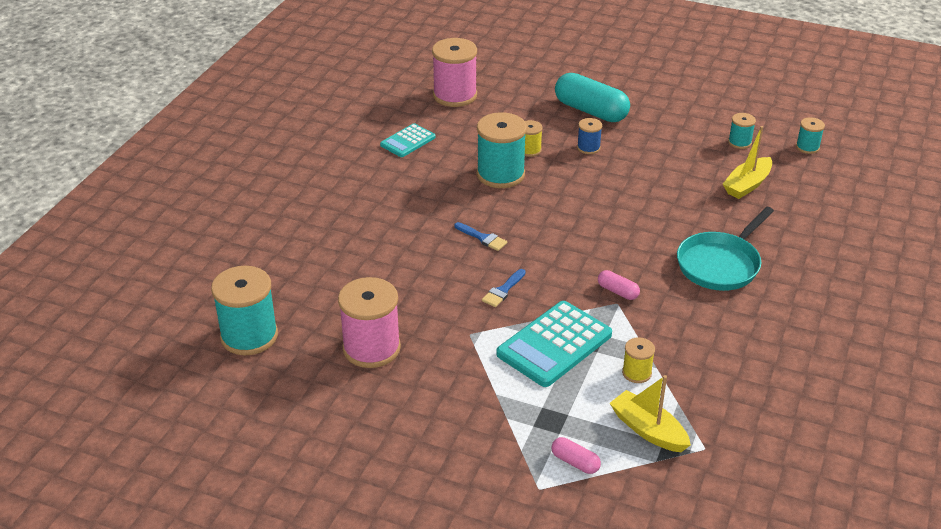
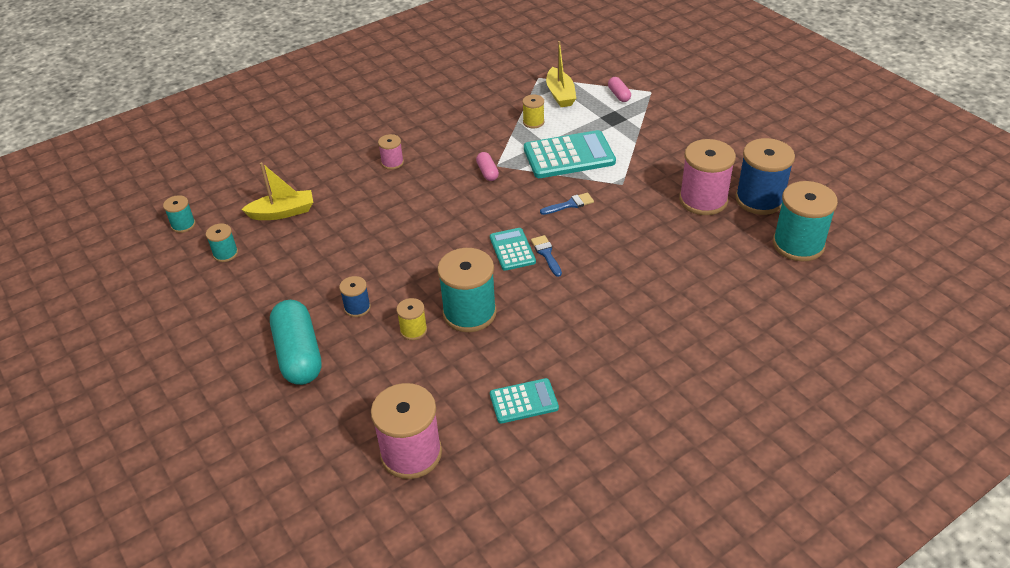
camera: 145 degrees left, 5 degrees up
turquoise pan [677,207,774,291] -> pink spool [378,134,404,170]
none -> turquoise calculator [490,228,536,271]
none -> blue spool [735,138,795,215]

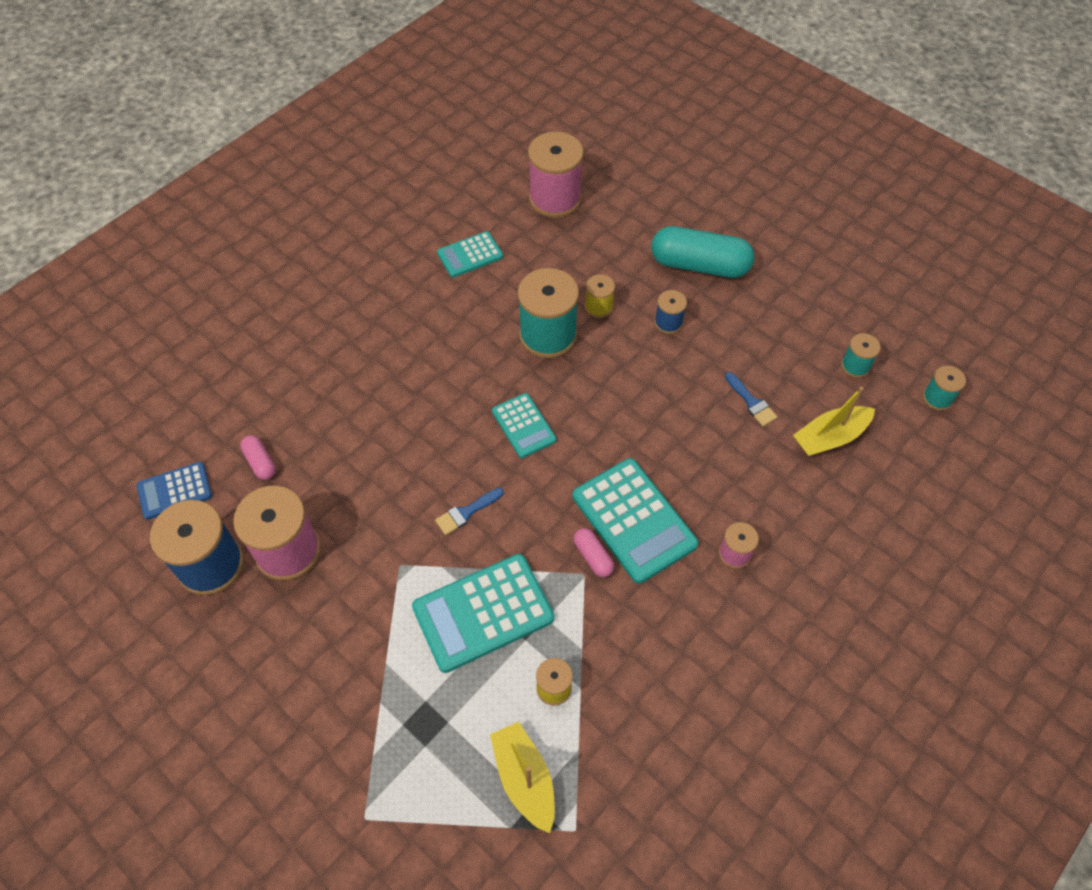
camera: 165 degrees right, 15 degrees up
turquoise capsule [270,300,322,385] -> turquoise capsule turned 45 degrees counterclockwise [651,226,754,278]
blue brush [531,235,562,277] -> blue brush moved to [725,372,777,426]
pink capsule [608,77,631,102] -> pink capsule moved to [240,436,276,480]
turquoise spool [773,181,838,262] -> blue calculator [137,462,212,520]
none -> turquoise calculator [573,458,699,584]

